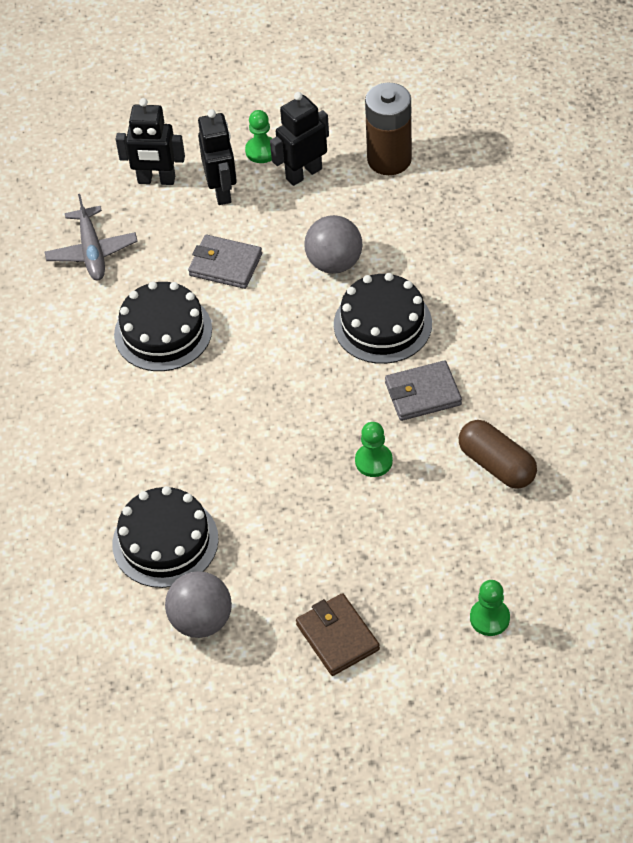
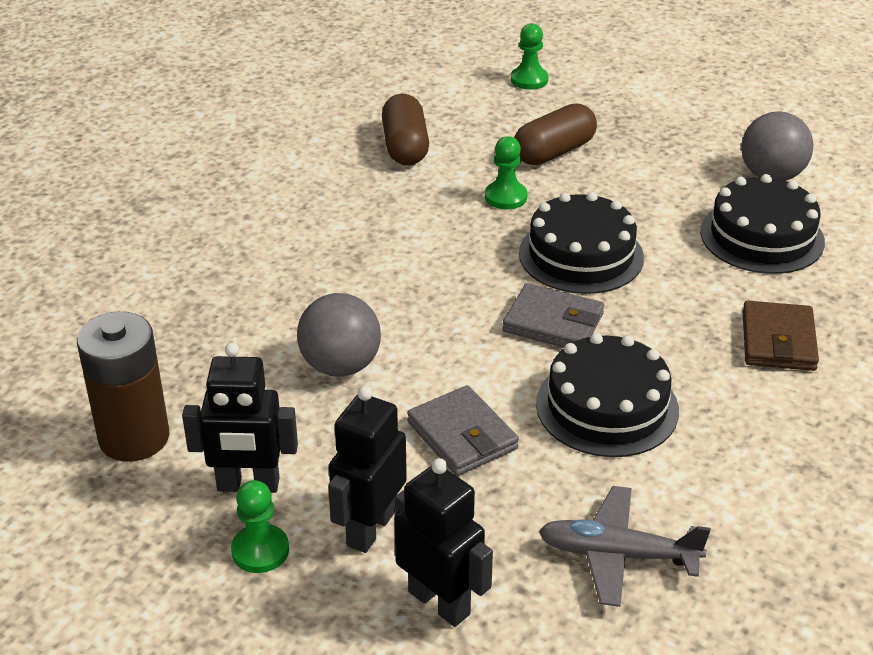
camera: 145 degrees left, 15 degrees down
grey plane [45,194,138,280] -> grey plane turned 105 degrees counterclockwise [539,486,710,607]
brown wallet [296,593,380,676] -> brown wallet moved to [743,301,819,371]
black cake [334,273,432,364] -> black cake moved to [519,192,644,294]
grey wallet [385,360,462,421] -> grey wallet moved to [503,283,604,348]
none -> brown capsule [514,103,597,165]

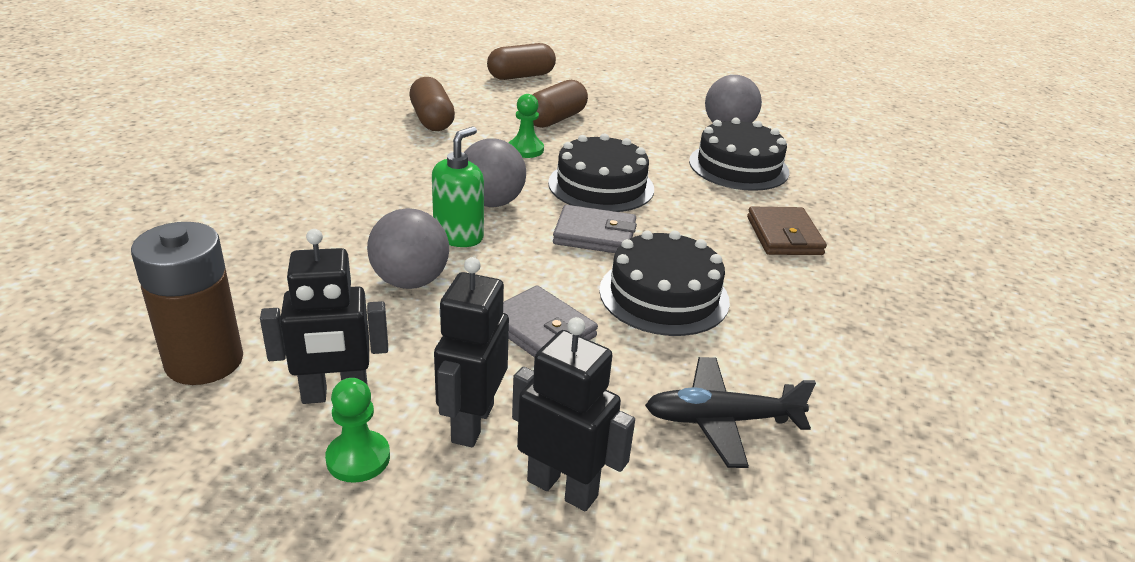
camera: 15 degrees left, 5 degrees down
green pawn [511,23,548,90] -> brown capsule [487,43,556,80]
grey plane [539,486,710,607] -> black plane [645,357,816,468]
none -> green soap dispenser [432,126,484,247]
none -> grey ball [464,138,526,207]

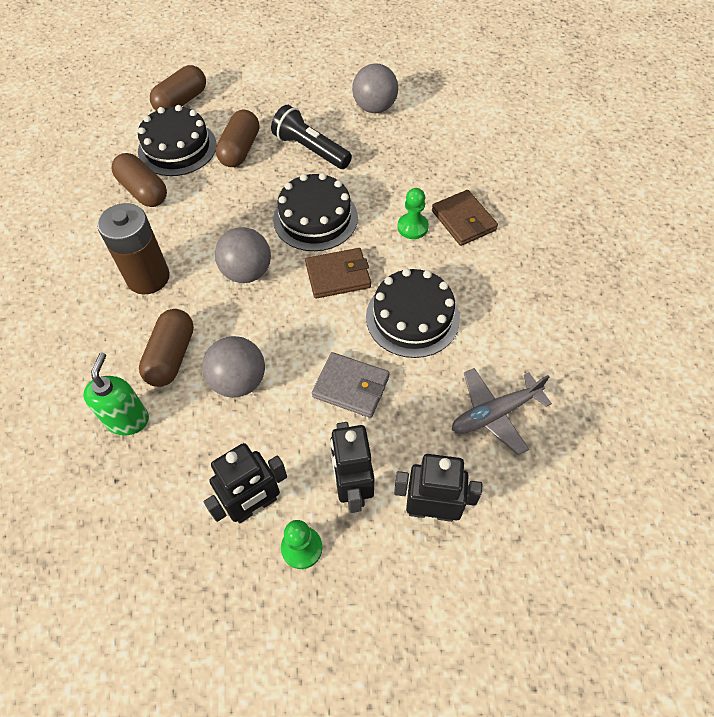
camera: 20 degrees left, 25 degrees up
brown battery [131,222,243,385] -> brown battery moved to [97,203,170,294]
green soap dispenser [432,126,484,247] -> green soap dispenser moved to [83,352,149,435]
green pawn [509,94,544,158] -> green pawn moved to [397,188,429,239]
grey wallet [553,205,637,253] -> brown wallet [305,248,371,299]
black plane [645,357,816,468] -> grey plane [452,368,552,455]
black cake [689,118,789,191] -> black cake moved to [138,105,217,176]
none -> brown capsule [139,309,194,387]
none -> black flashlight [271,105,352,169]

